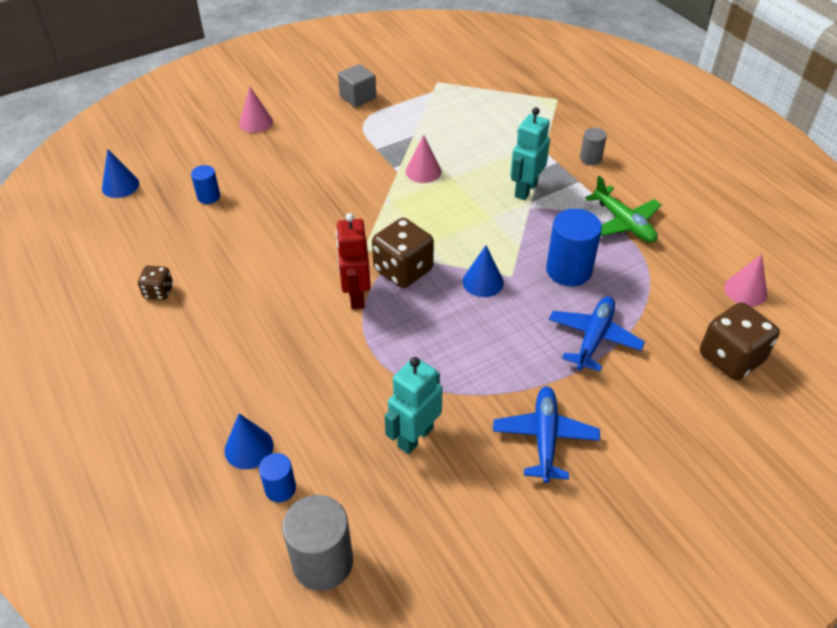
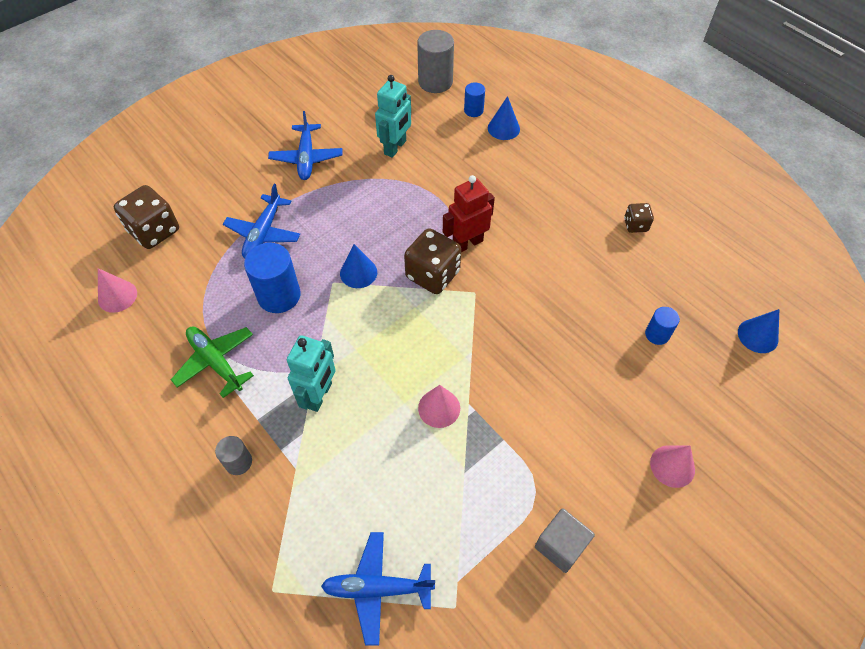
camera: 170 degrees right, 10 degrees up
red robot [336,213,371,310] -> red robot turned 105 degrees counterclockwise [443,175,495,252]
none -> blue plane [321,532,435,645]

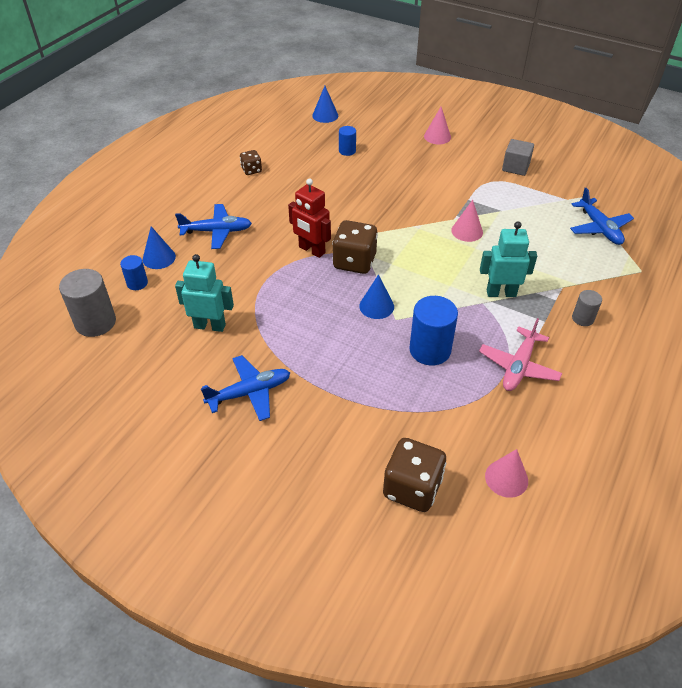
camera: 110 degrees left, 10 degrees down
green plane [171,326,254,398] -> pink plane [479,318,562,391]
blue plane [223,184,300,259] -> blue plane moved to [175,204,252,249]

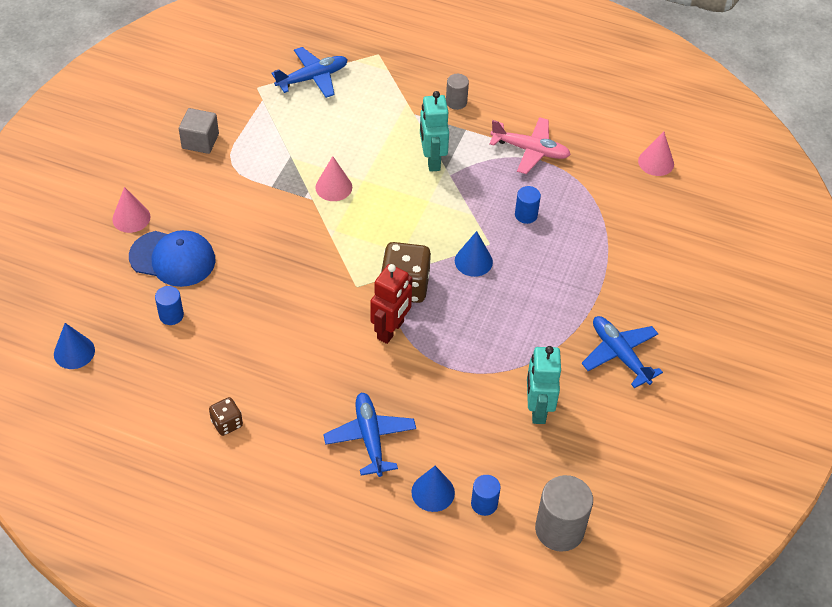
camera: 100 degrees left, 5 degrees up
brown dice [383,438,446,512] -> none
blue cylinder [409,296,458,366] -> blue cylinder [515,186,541,224], size x0.55
none -> blue cap [129,230,216,287]

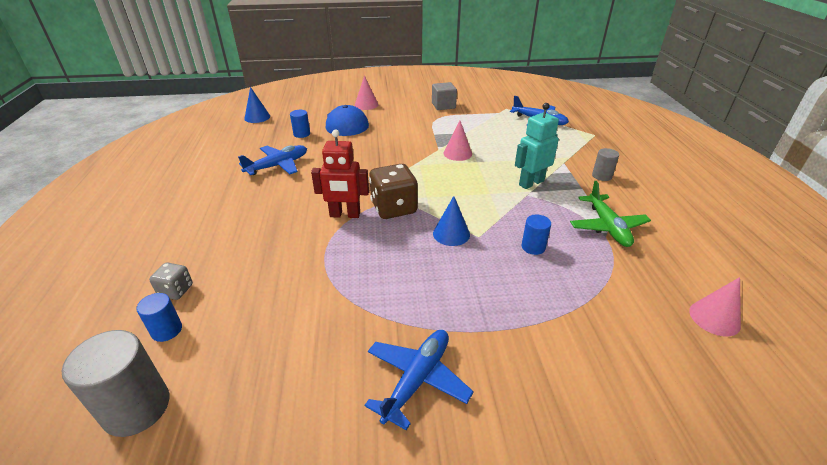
camera: 65 degrees right, 15 degrees down
brown dice [209,397,243,436] -> none
blue plane [323,393,416,477] -> blue plane moved to [238,145,307,175]
blue cone [411,466,455,512] -> grey dice [149,263,193,300]
pink plane [489,117,571,174] -> green plane [570,181,651,247]
turquoise robot [527,346,561,424] -> none

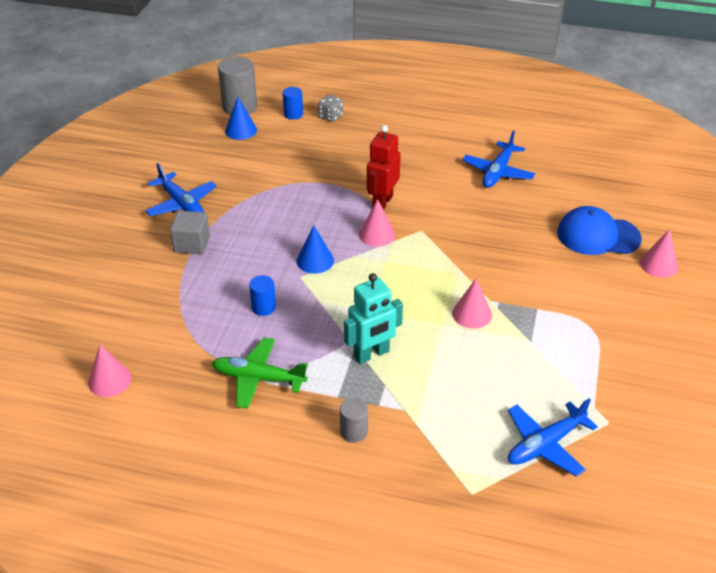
camera: 110 degrees right, 5 degrees up
blue plane [238,145,307,175] -> blue plane turned 45 degrees clockwise [462,130,535,188]
blue cone [244,87,270,123] -> blue cone moved to [225,97,257,140]
blue cylinder [290,110,310,138] -> none
brown dice [369,164,418,219] -> pink cone [359,199,395,247]
grey cube [432,82,457,110] -> grey cube moved to [170,211,210,255]
turquoise robot [515,103,559,189] -> turquoise robot turned 75 degrees clockwise [344,273,403,364]

